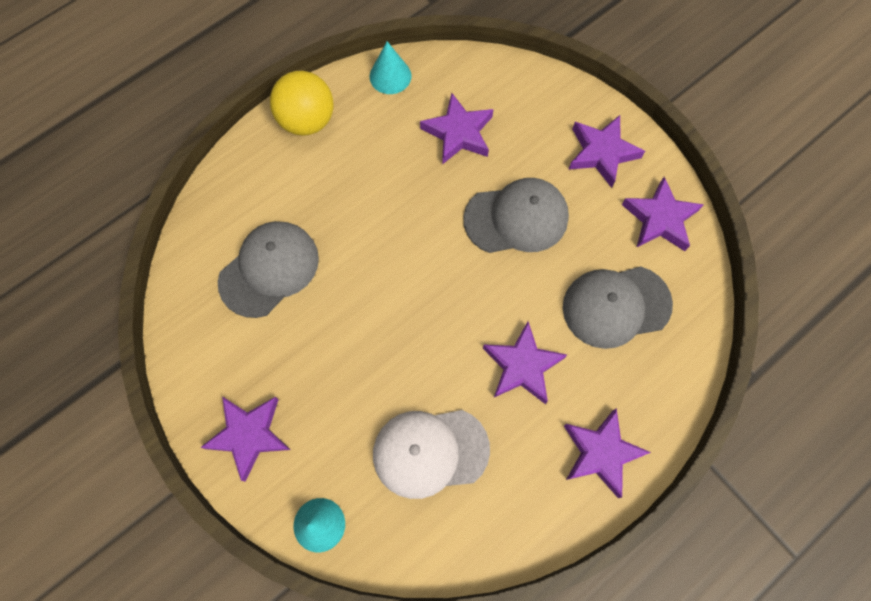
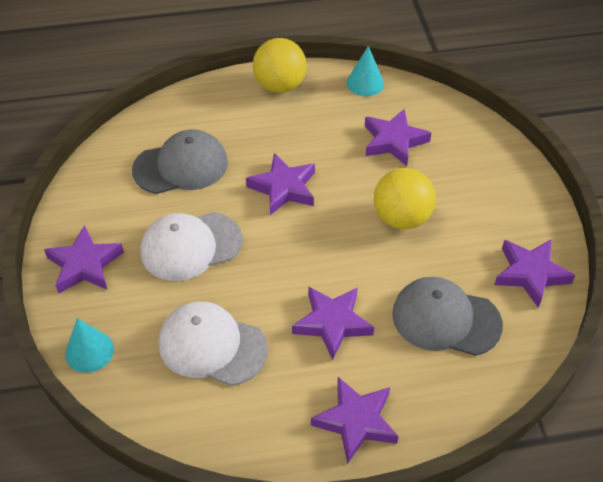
camera: 30 degrees right, 20 degrees down
grey cap [463,178,569,253] -> yellow ball [374,168,436,229]
purple star [568,115,645,188] -> purple star moved to [246,153,315,215]
none -> white cap [140,212,243,281]

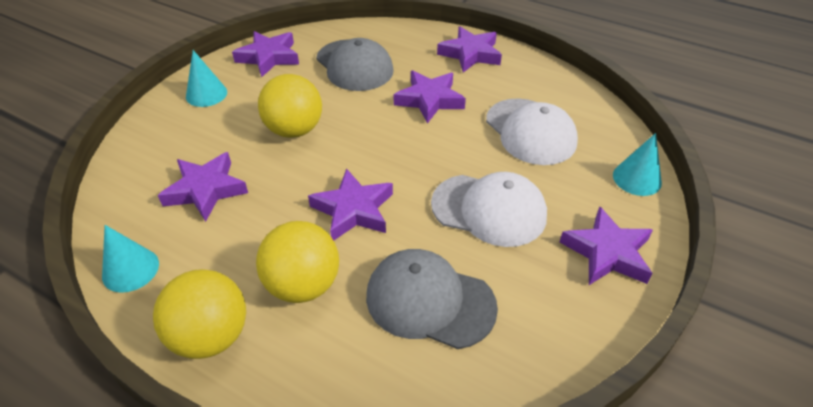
camera: 140 degrees left, 5 degrees down
none -> turquoise cone [186,50,227,107]
none -> yellow ball [256,221,339,303]

